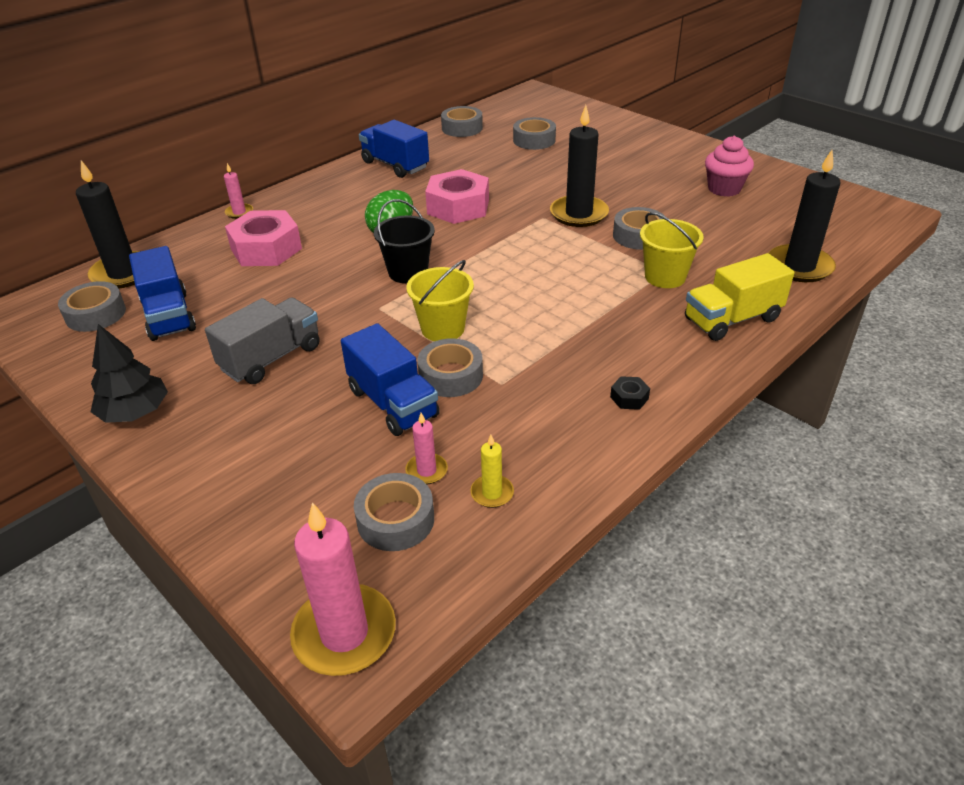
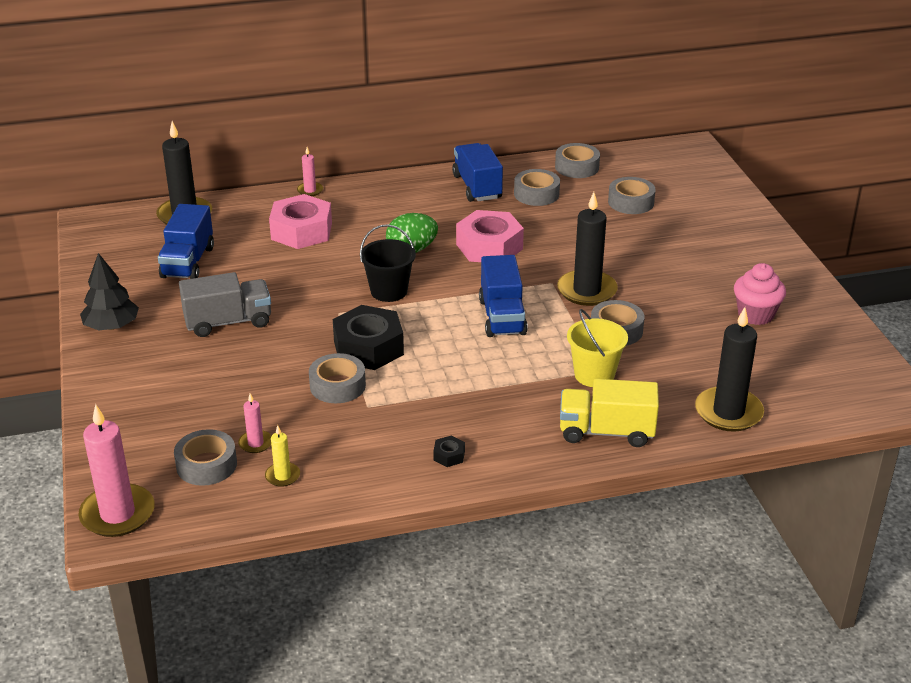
camera: 30 degrees right, 5 degrees down
grey tape [58,281,126,332] -> grey tape moved to [514,169,560,206]
blue truck [341,323,440,436] -> blue truck moved to [479,255,528,337]
yellow bucket [406,260,474,341] -> black nut [333,305,404,370]

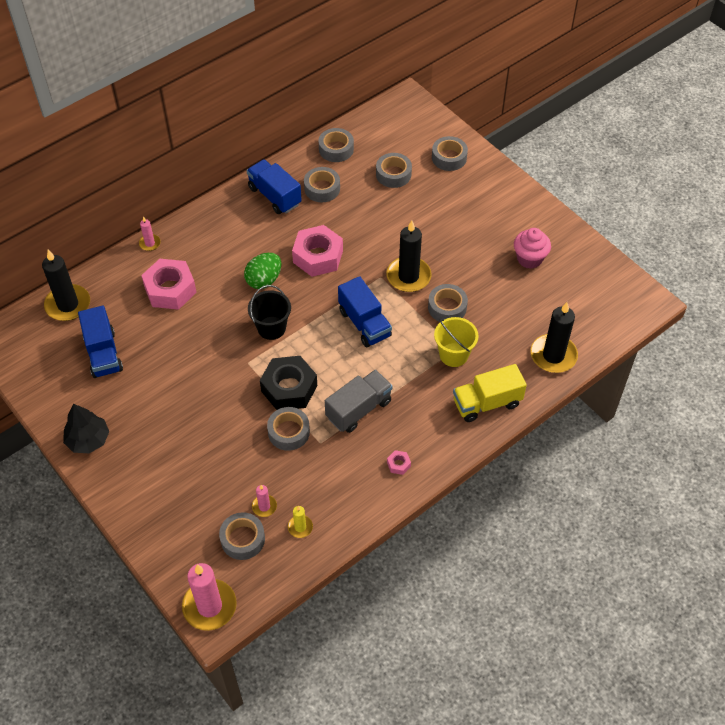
camera: 25 degrees left, 20 degrees up
grey truck [179,272,271,337] -> grey truck moved to [325,370,393,433]
black nut [433,436,465,467] -> pink nut [387,450,411,475]
none -> grey tape [432,136,468,171]

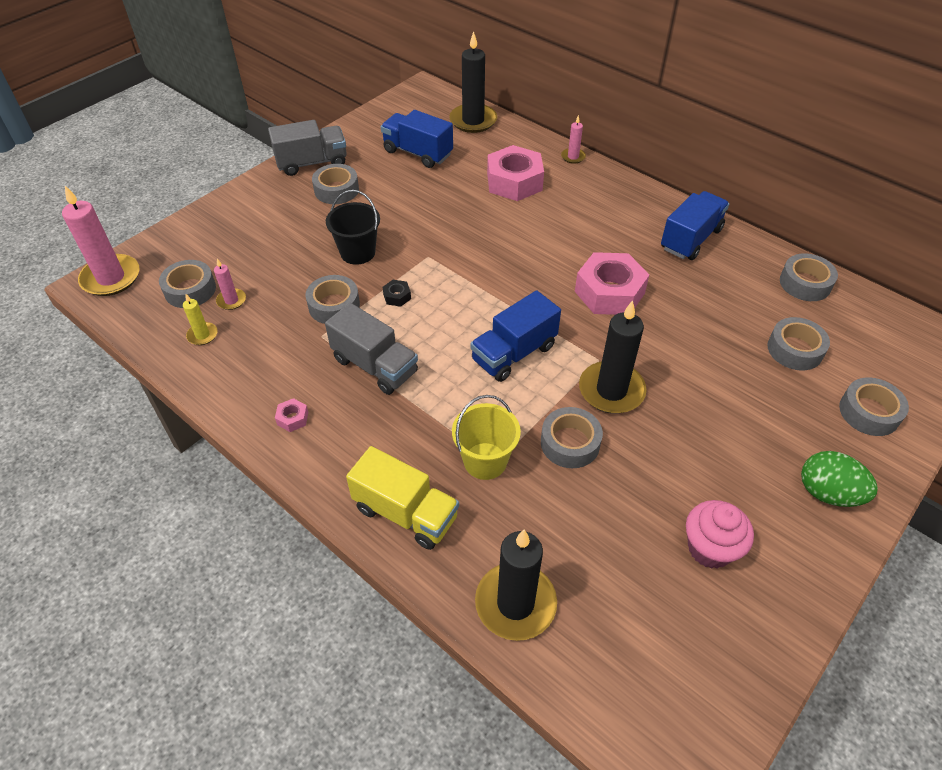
camera: 80 degrees right, 5 degrees down
black tree [63,404,109,453] -> grey truck [268,120,347,176]
blue truck [78,306,123,378] -> blue truck turned 60 degrees clockwise [381,110,453,168]
green egg [244,253,281,289] -> green egg moved to [801,451,878,507]
black bucket [248,285,291,340] -> black bucket moved to [326,190,380,265]
black nut [260,356,317,410] -> black nut [383,280,411,307], size x0.41
grey tape [304,167,340,202] -> grey tape moved to [312,164,359,204]
yellow truck [453,364,527,422] -> yellow truck turned 150 degrees clockwise [346,446,459,550]

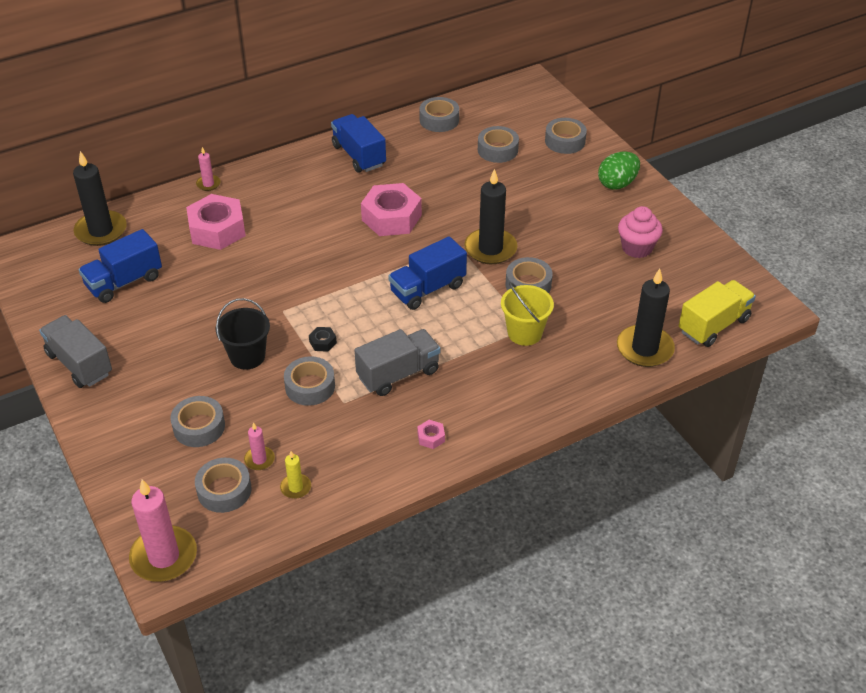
camera: 70 degrees left, 5 degrees down
grey truck [268,120,347,176] -> grey truck turned 45 degrees counterclockwise [39,315,112,388]
grey tape [312,164,359,204] -> grey tape moved to [171,396,225,447]
yellow truck [346,446,459,550] -> yellow truck moved to [679,280,756,347]
blue truck [470,290,561,382] -> blue truck turned 75 degrees clockwise [388,236,467,310]

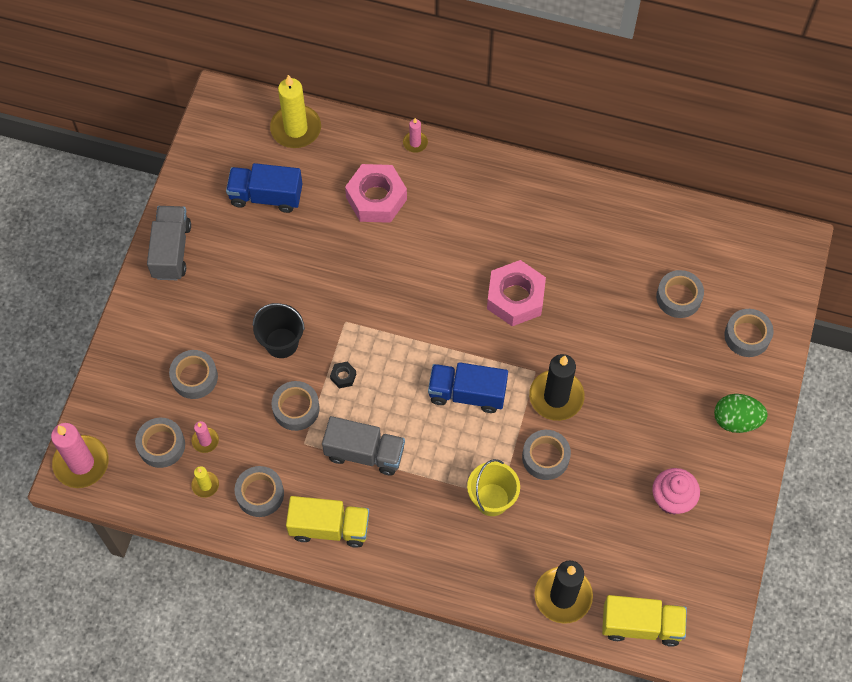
camera: 45 degrees right, 20 degrees up
black candle [73,151,127,246] -> yellow candle [270,75,321,148]
blue truck [331,114,386,173] -> none
pink nut [417,420,445,449] -> yellow truck [286,496,369,548]
grey tape [419,97,459,132] -> grey tape moved to [235,466,284,517]

